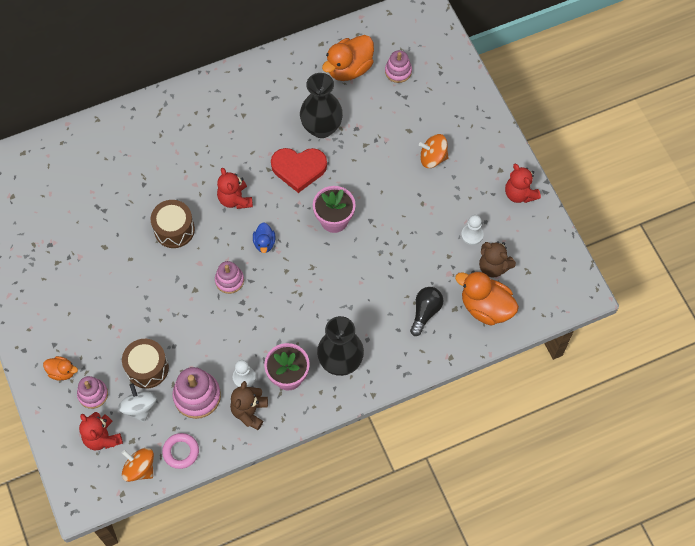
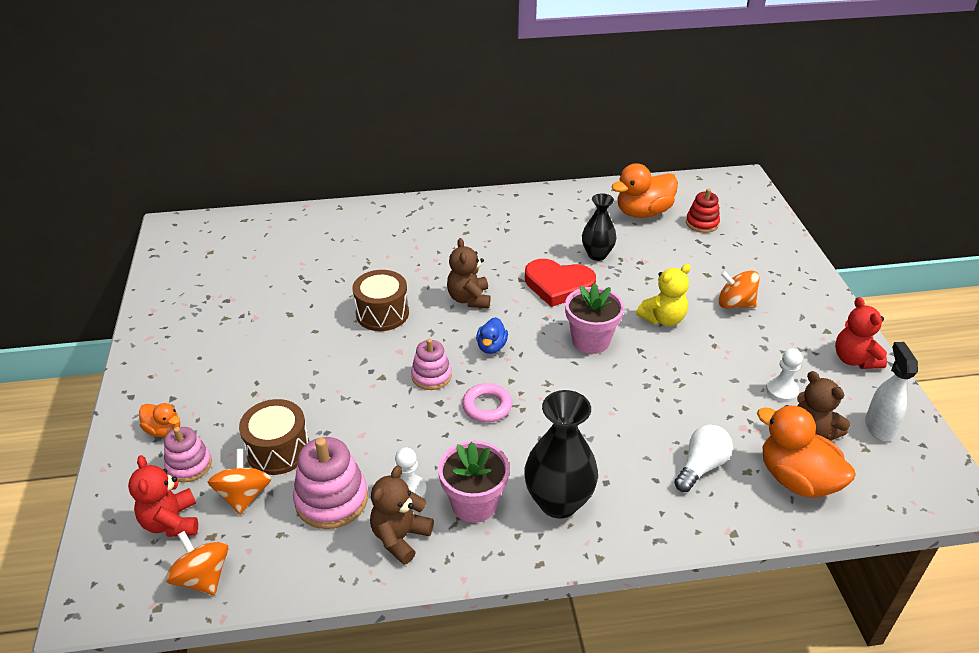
camera: 15 degrees right, 25 degrees down
white spinning top [118,383,157,422] -> orange spinning top [208,449,272,515]
pink ring [162,433,199,469] -> pink ring moved to [462,383,512,423]
red teddy bear [217,168,253,209] -> brown teddy bear [447,238,491,308]
black vase [300,73,343,138] -> black vase [582,193,617,261], size x0.64
pink stacking toy [385,50,412,83] -> red stacking toy [686,189,720,233]
black light bulb [410,287,443,336] -> white light bulb [674,425,733,492]
none -> yellow teddy bear [636,264,691,326]
none -> white spray bottle [865,342,918,442]

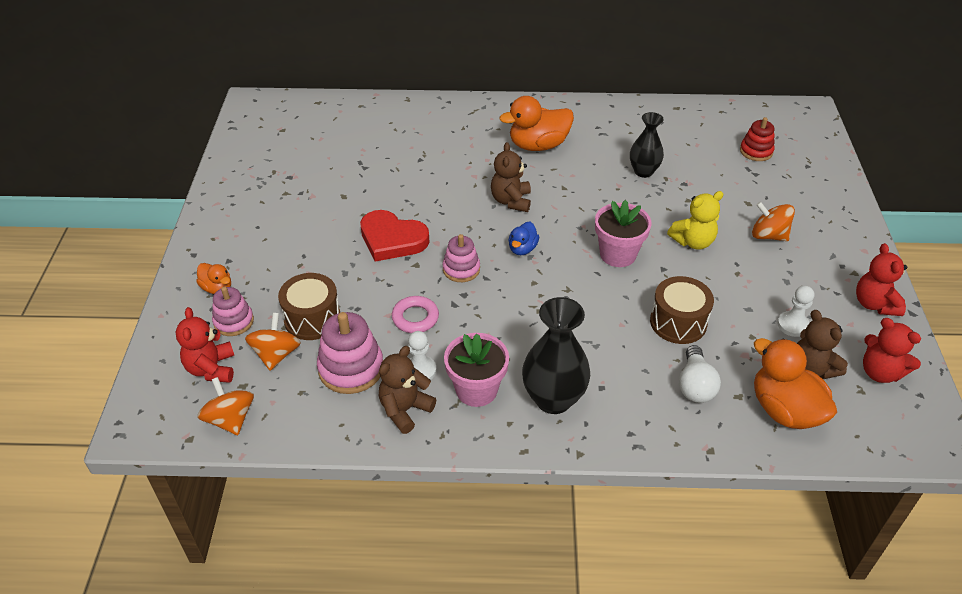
camera: 10 degrees right, 5 degrees up
brown drum [352,270,409,331] -> brown drum moved to [650,276,714,344]
pink ring [462,383,512,423] -> pink ring moved to [392,296,439,333]
red heart [525,259,596,307] -> red heart moved to [360,210,429,262]
orange duck [612,163,678,218] -> orange duck moved to [499,96,574,151]
white light bulb [674,425,733,492] -> white light bulb turned 135 degrees clockwise [679,345,721,403]
white spray bottle [865,342,918,442] -> red teddy bear [863,318,921,383]

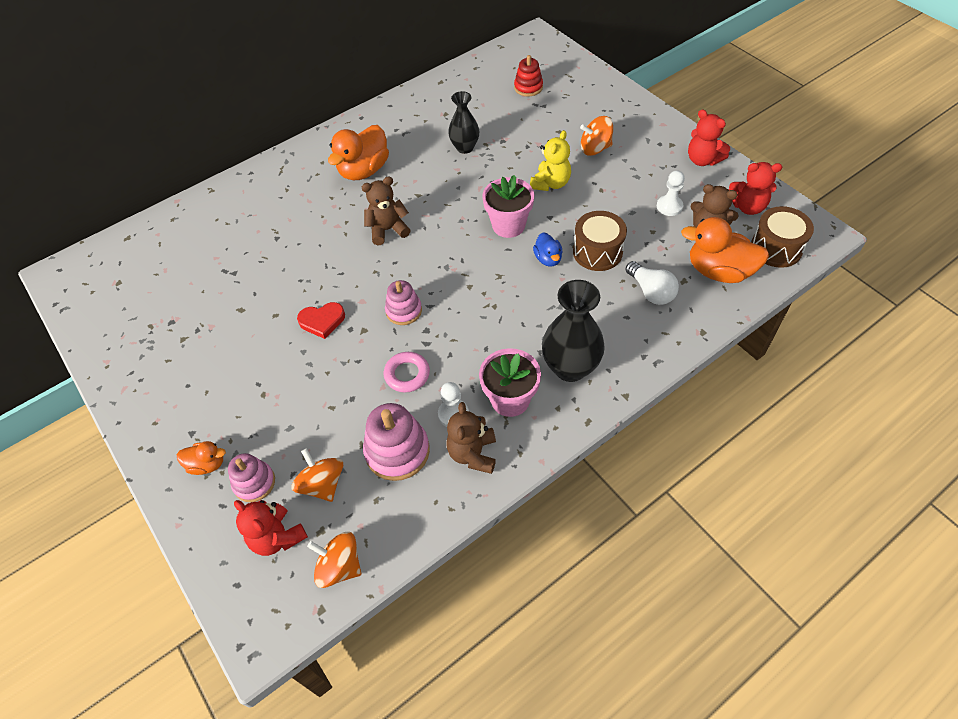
camera: 35 degrees left, 10 degrees up
brown drum [278,273,340,340] -> brown drum moved to [751,206,814,268]
red heart [360,210,429,262] -> red heart [297,302,345,339], size x0.64
brown teddy bear [491,142,531,212] -> brown teddy bear turned 105 degrees clockwise [362,177,410,245]
blue duck [508,222,539,255] -> blue duck moved to [533,232,563,267]

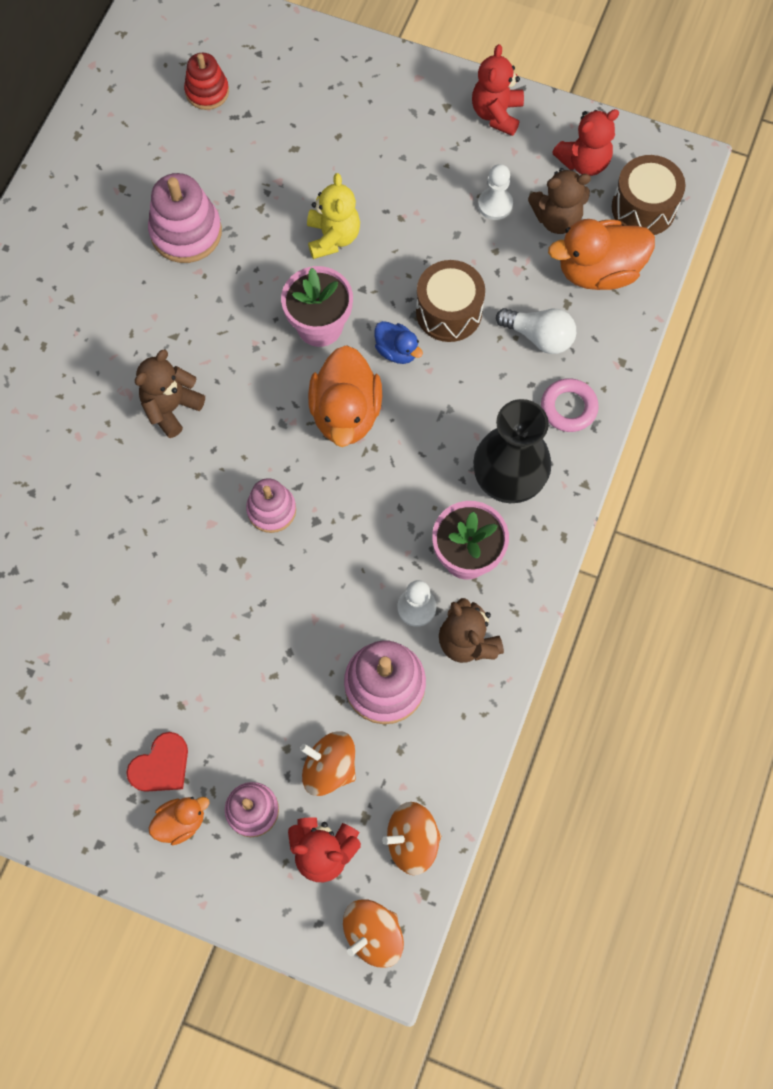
camera: 35 degrees left, 15 degrees up
red heart [297,302,345,339] -> red heart moved to [126,732,188,792]
orange duck [328,125,389,180] -> orange duck moved to [308,345,382,447]
pink ring [384,352,430,393] -> pink ring moved to [541,378,599,432]
black vase [448,91,479,154] -> pink stacking toy [148,173,222,263]
orange spinning top [580,116,613,156] -> orange spinning top moved to [343,899,404,968]
red teddy bear [688,109,730,166] -> red teddy bear turned 90 degrees clockwise [472,44,524,136]

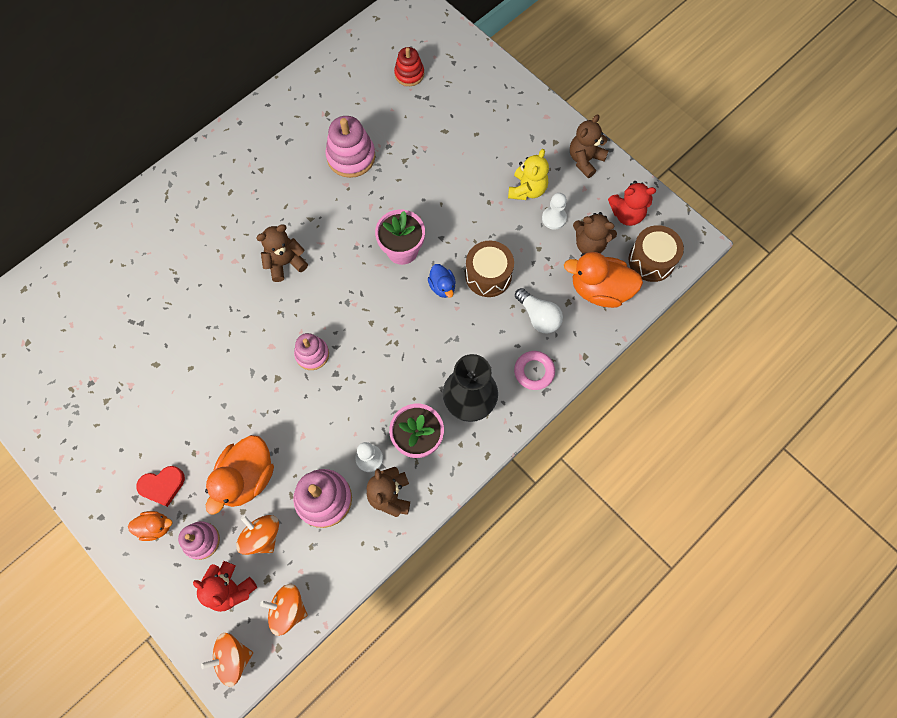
camera: 25 degrees right, 0 degrees up
yellow teddy bear [307,173,360,259] -> yellow teddy bear moved to [508,149,549,200]
orange duck [308,345,382,447] -> orange duck moved to [205,435,274,515]
red teddy bear [472,44,524,136] -> brown teddy bear [570,114,608,178]

